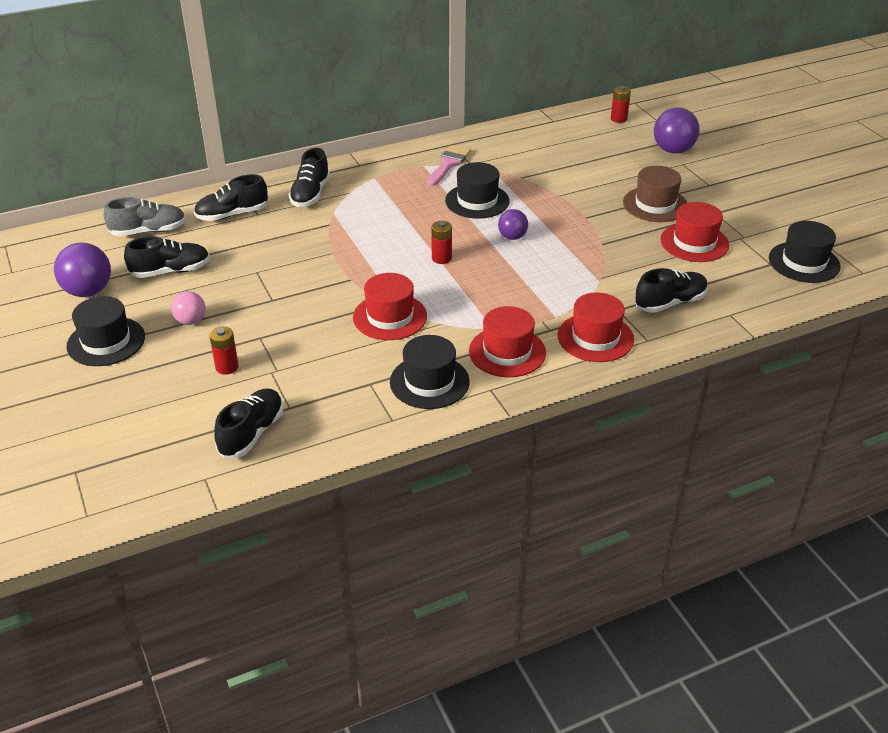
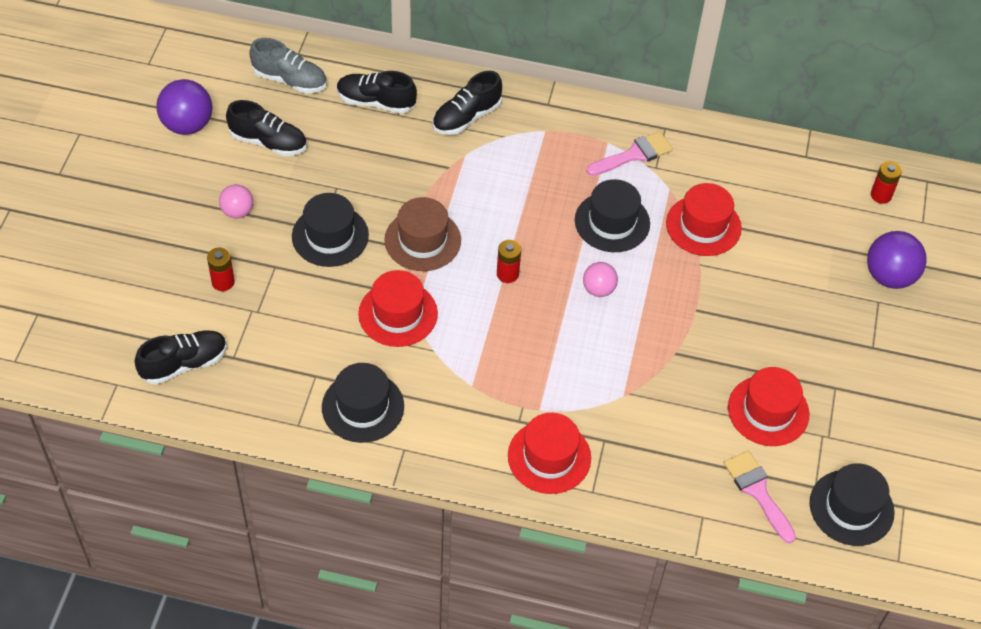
camera: 35 degrees right, 15 degrees up
black hat [66,296,145,366] -> black hat moved to [292,193,369,267]
red hat [469,306,546,377] -> red hat moved to [666,183,742,256]
purple ball [498,209,528,240] -> pink ball [583,262,618,297]
brown hat [623,166,687,222] -> brown hat moved to [384,197,461,271]
black shoe [635,268,708,313] -> none
none -> pink brush [724,451,796,543]

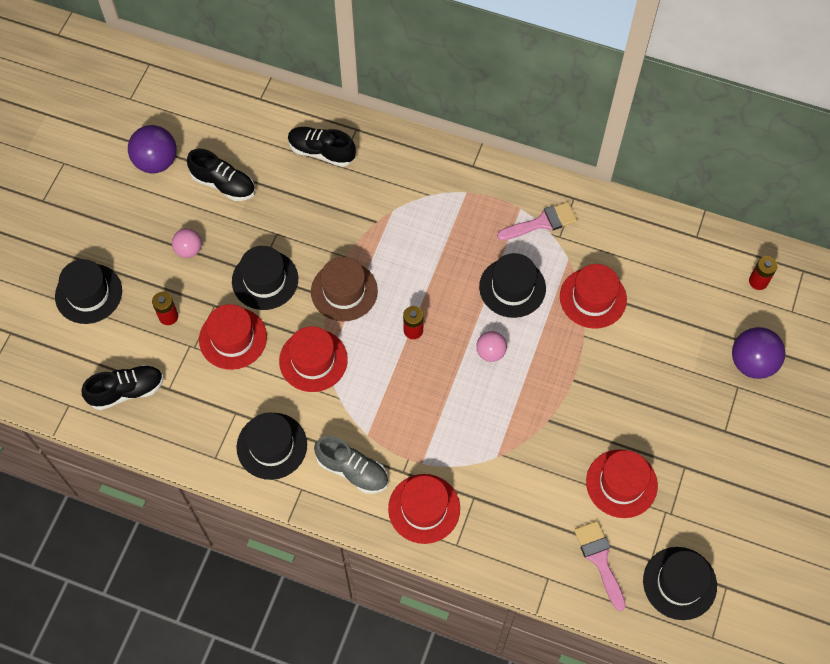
camera: 10 degrees right, 10 degrees up
grey shoe [249,38,327,93] -> grey shoe moved to [314,436,388,494]
black shoe [432,71,502,135] -> none
none -> black hat [55,259,122,324]
none -> red hat [199,304,267,370]

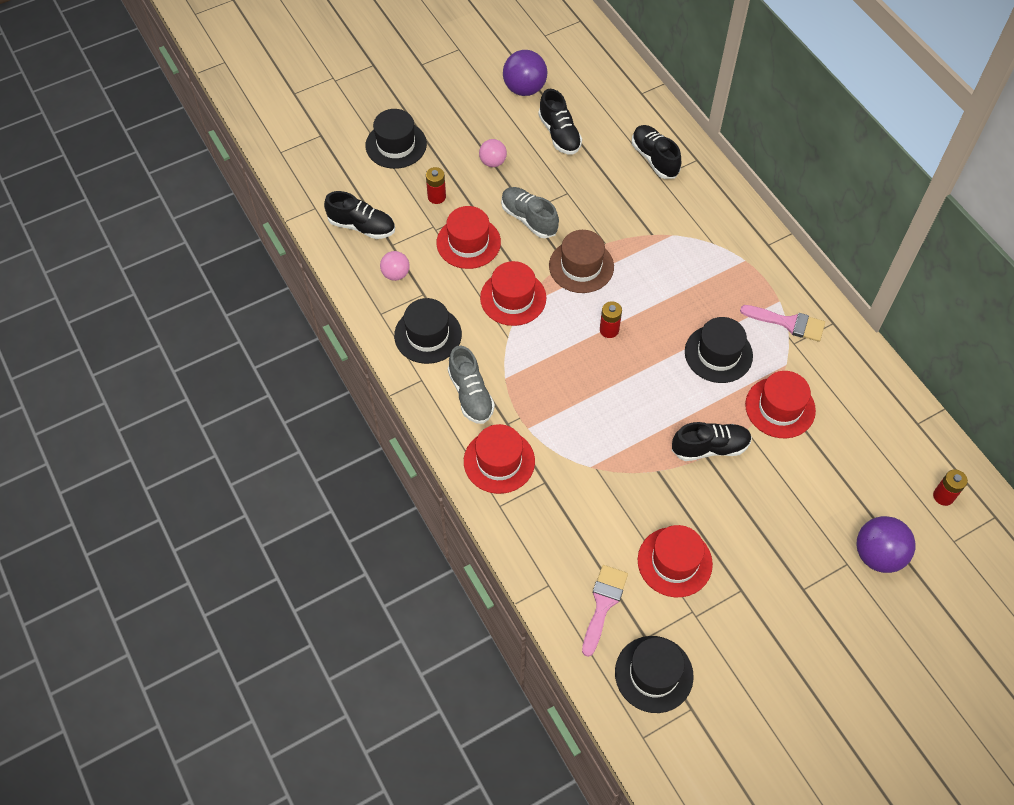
camera: 40 degrees right, 5 degrees down
black hat [232,246,298,310] -> grey shoe [501,187,559,238]
pink ball [476,331,507,362] -> pink ball moved to [380,251,410,281]
none -> black shoe [672,422,752,461]

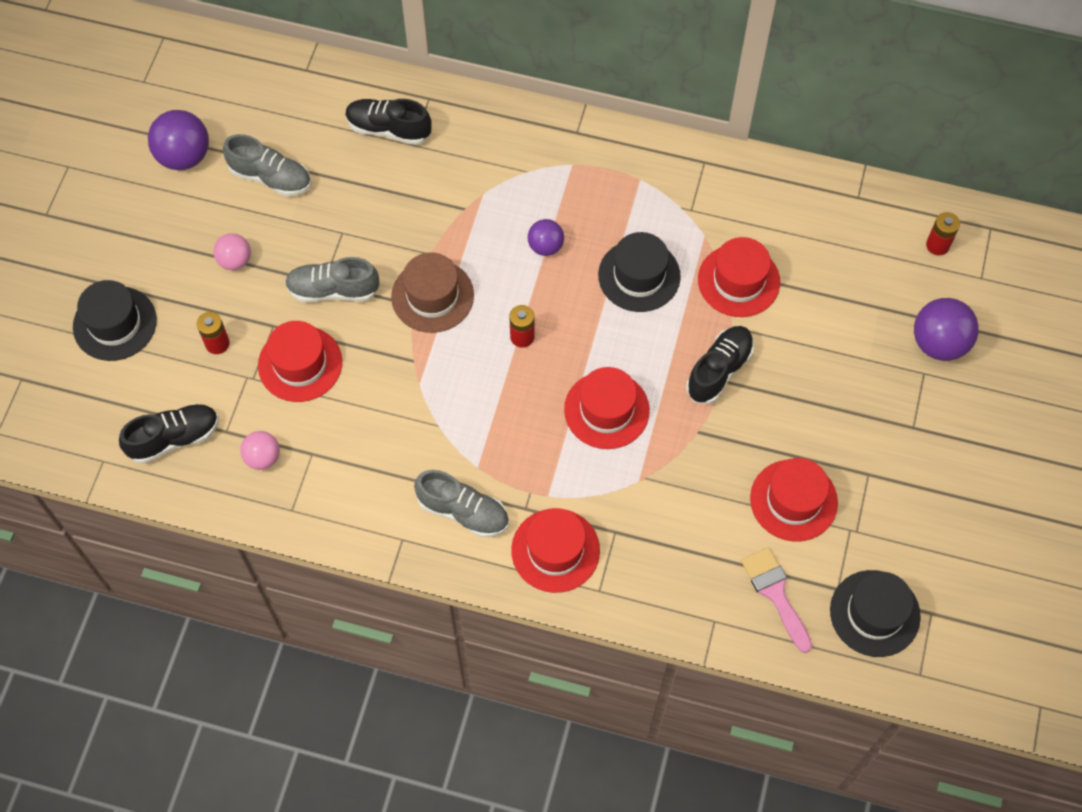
camera: 45 degrees left, 5 degrees up
black hat [394,298,462,364] -> none
red hat [480,261,546,326] -> red hat moved to [564,367,650,449]
black shoe [538,89,582,155] -> grey shoe [223,134,311,196]
pink brush [740,305,825,342] -> none
none -> purple ball [528,219,564,256]

